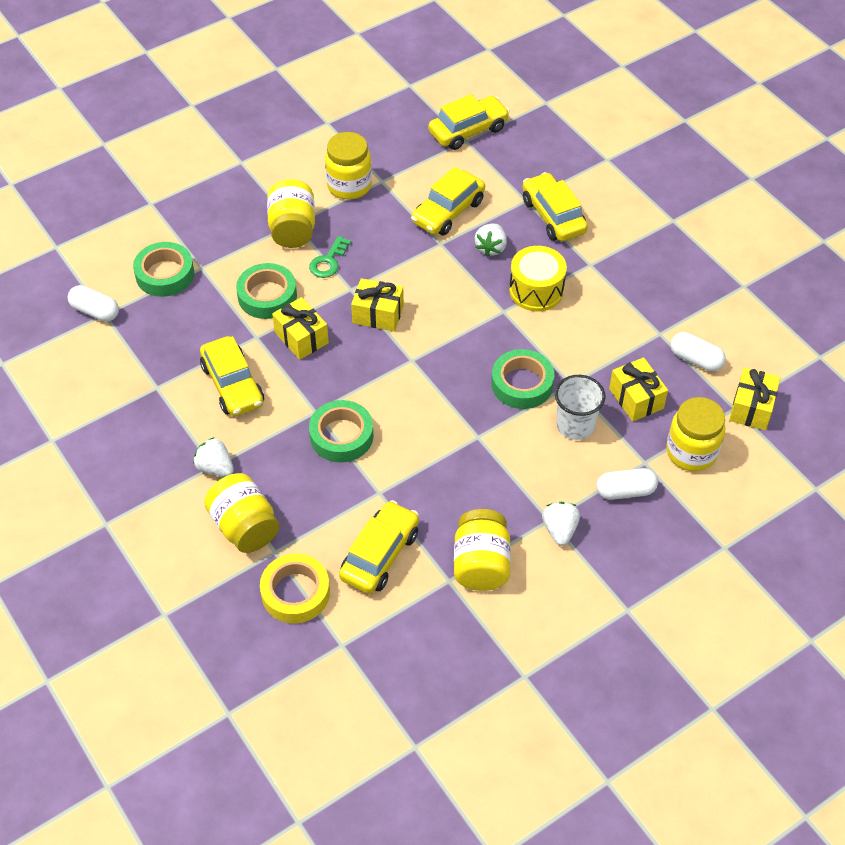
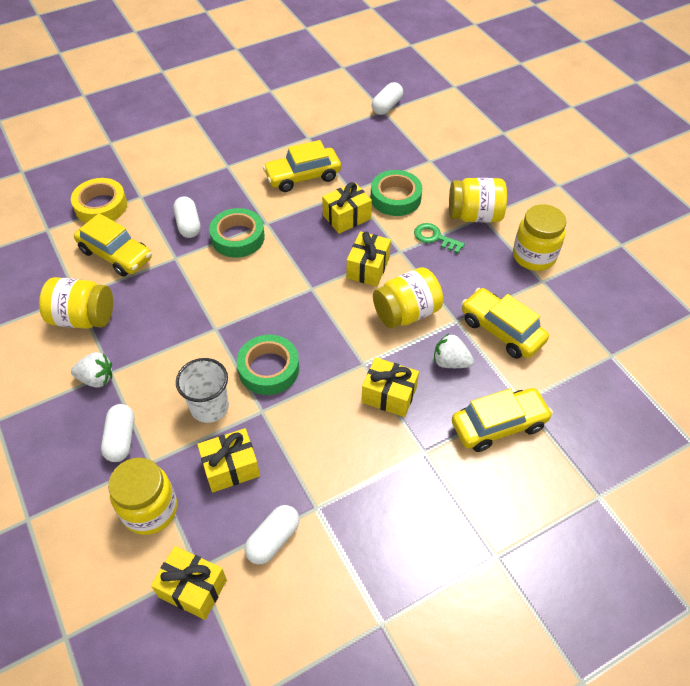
camera: 95 degrees right, 0 degrees up
green tape [133,242,194,297] -> none
white strawberry [193,437,234,477] -> none
yellow jar [204,473,279,553] -> yellow jar moved to [373,267,443,329]
yellow car [428,94,510,150] -> none
yellow drum [509,246,567,311] -> yellow gift [362,357,419,417]
none -> white capsule [173,196,200,238]

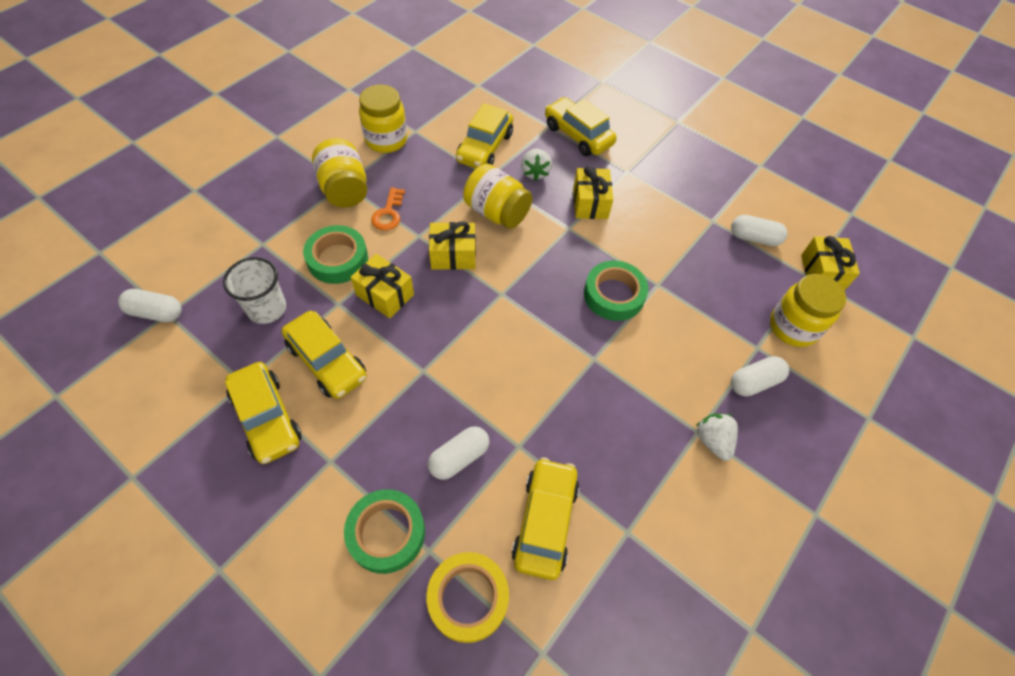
camera: 115 degrees left, 5 degrees up
yellow jar [39,277,113,329] -> none
white cup [176,358,229,423] -> white cup moved to [223,257,286,324]
yellow gift [197,428,260,492] -> none
green tape [209,208,265,258] -> green tape moved to [344,489,425,574]
green key [414,223,465,253] -> orange key [371,187,405,231]
none -> yellow car [225,362,302,464]

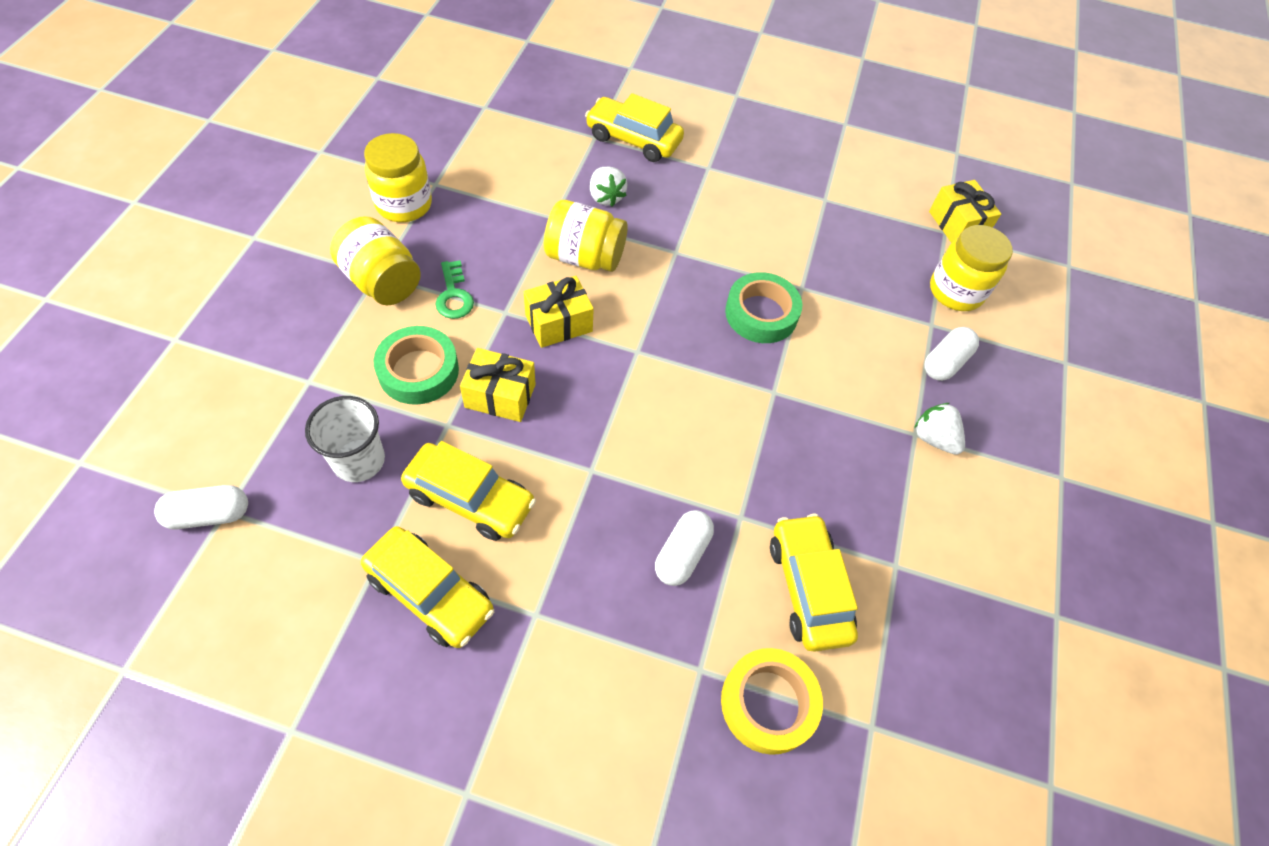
camera: 25 degrees left, 0 degrees up
green tape [344,489,425,574] -> none
orange key [371,187,405,231] -> green key [435,260,474,319]
yellow car [456,103,513,168] -> none
yellow gift [573,166,613,219] -> none
white capsule [731,215,787,246] -> none

